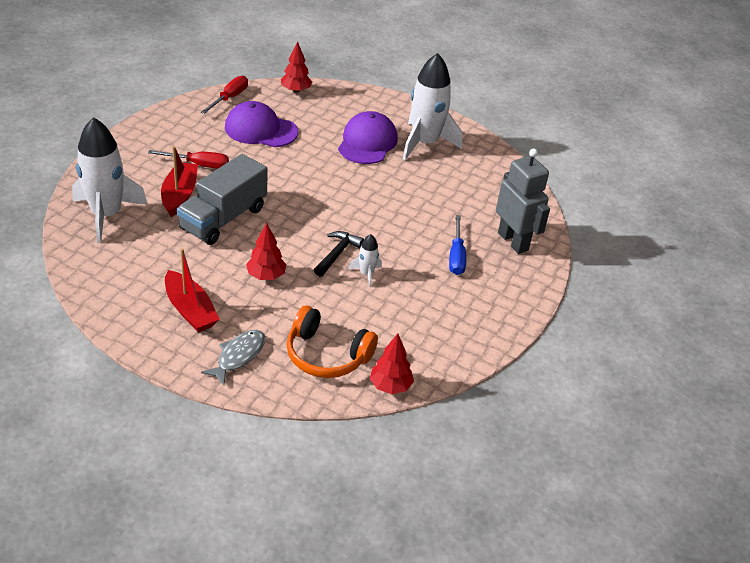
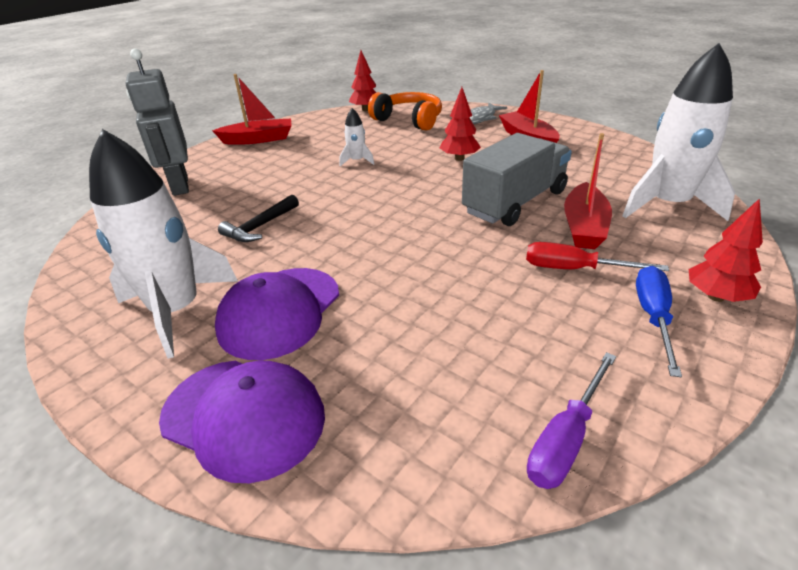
camera: 165 degrees left, 5 degrees down
red screwdriver [201,76,248,114] -> purple screwdriver [527,352,616,489]
purple cap [225,101,298,147] -> purple cap moved to [159,361,325,483]
red tree [281,41,312,93] -> red tree moved to [689,198,763,302]
black hammer [314,231,364,277] -> black hammer moved to [218,194,299,242]
blue screwdriver [449,215,466,275] -> blue screwdriver moved to [636,266,682,377]
none -> red boat [212,74,292,145]

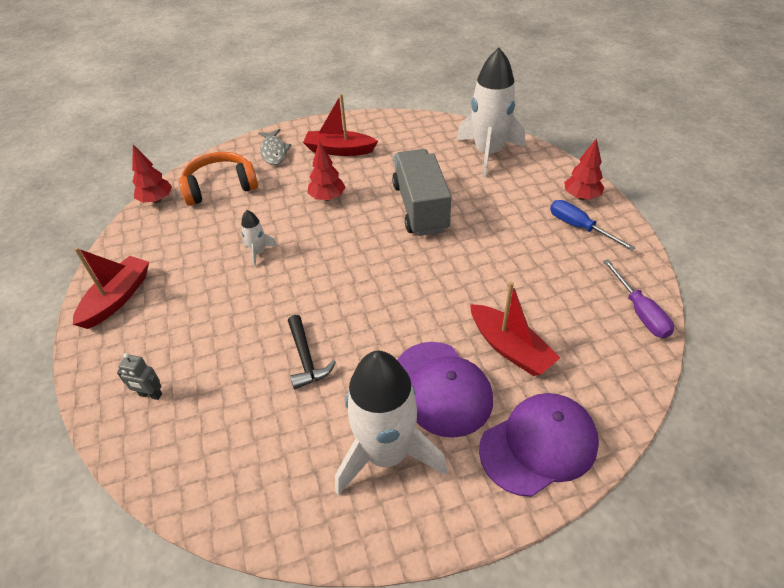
camera: 55 degrees left, 10 degrees up
grey robot [126,48,189,196] -> grey robot [117,353,162,400], size x0.44
red screwdriver [526,242,669,271] -> none
red boat [564,133,612,249] -> red boat moved to [470,282,560,376]

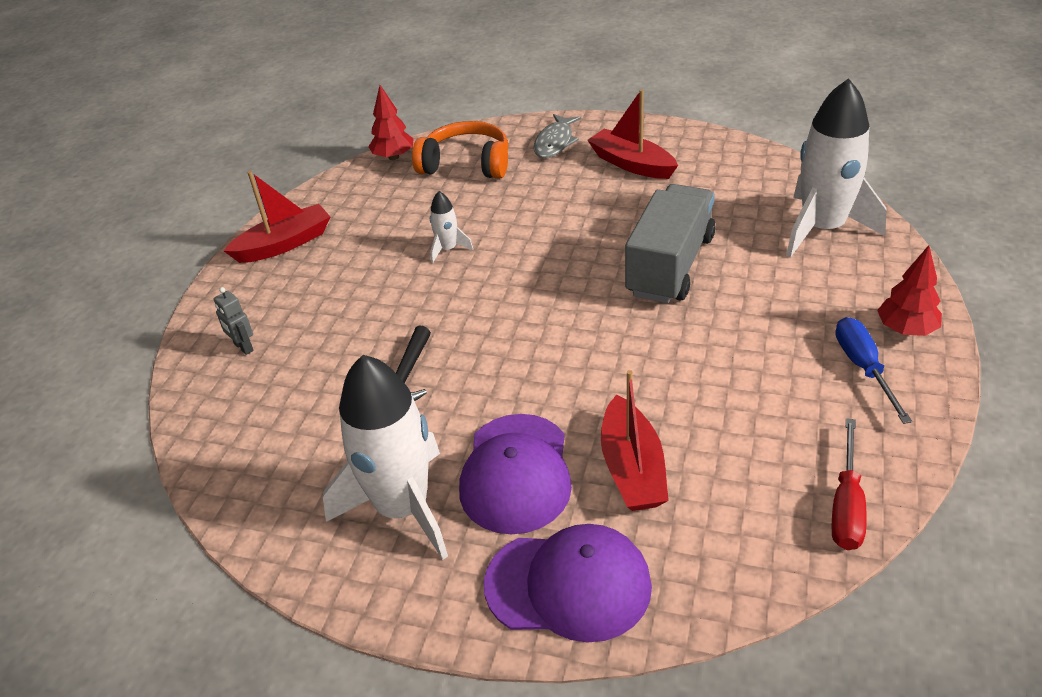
camera: 35 degrees right, 5 degrees down
red tree [308,141,345,201] -> none
purple screwdriver [603,259,674,338] -> red screwdriver [832,418,867,550]

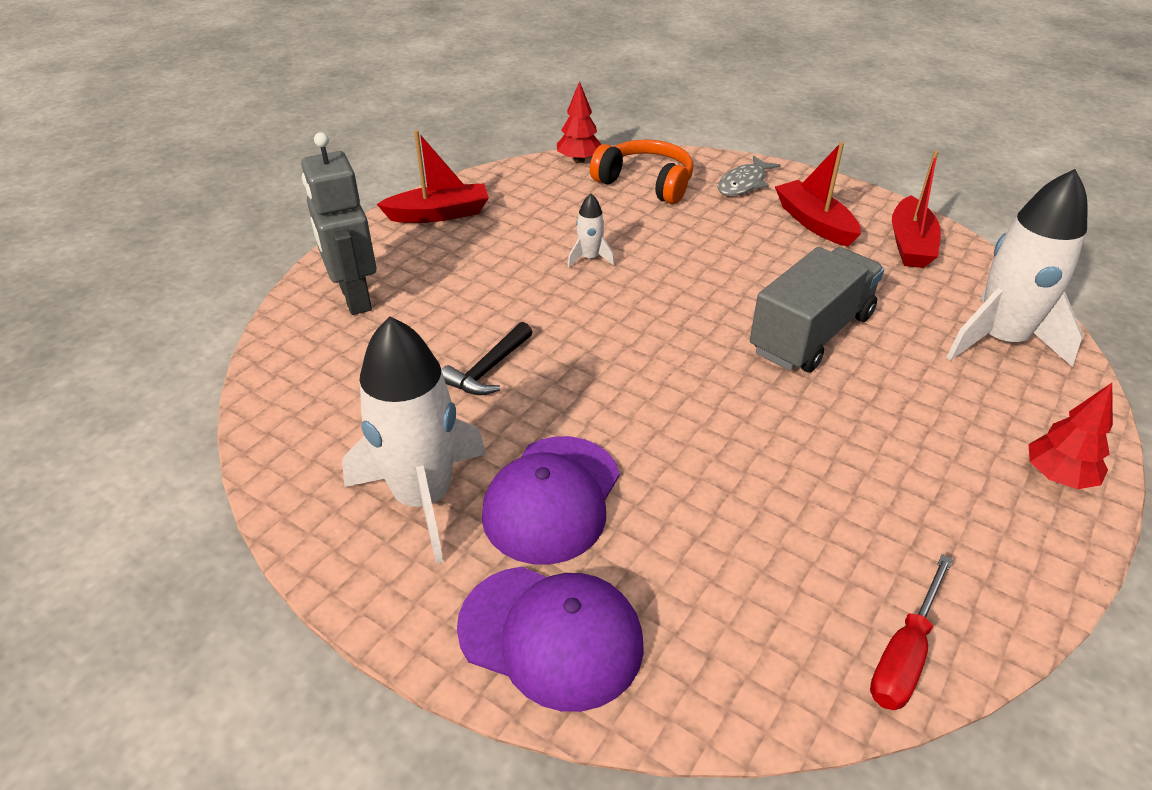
camera: 15 degrees right, 0 degrees up
grey robot [213,287,254,355] -> grey robot [301,132,376,315], size x2.25
red boat [601,370,669,511] -> red boat moved to [892,151,941,268]
blue screwdriver [835,317,912,424] -> none

